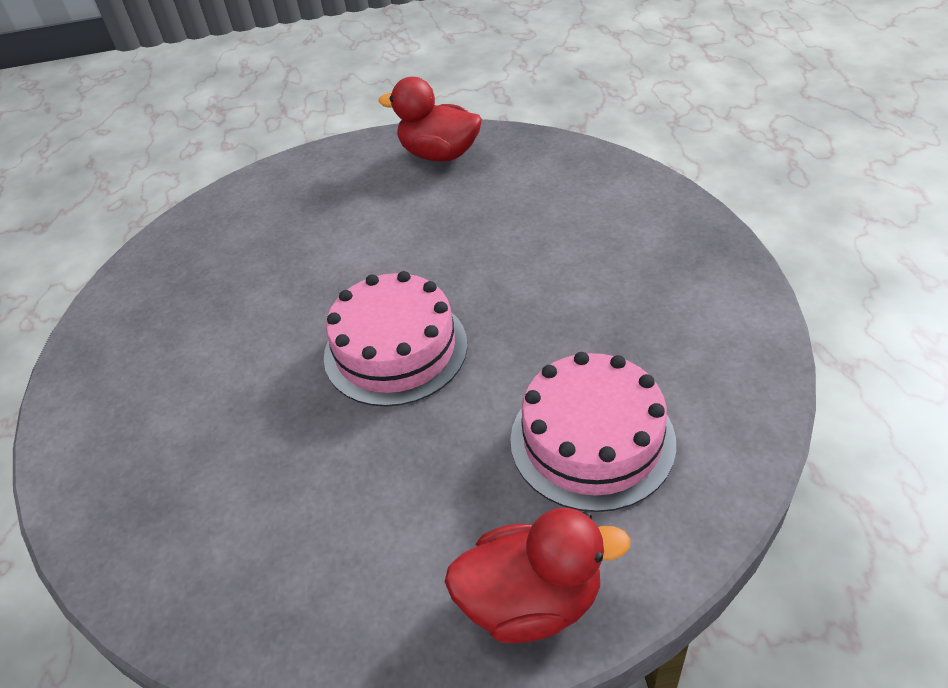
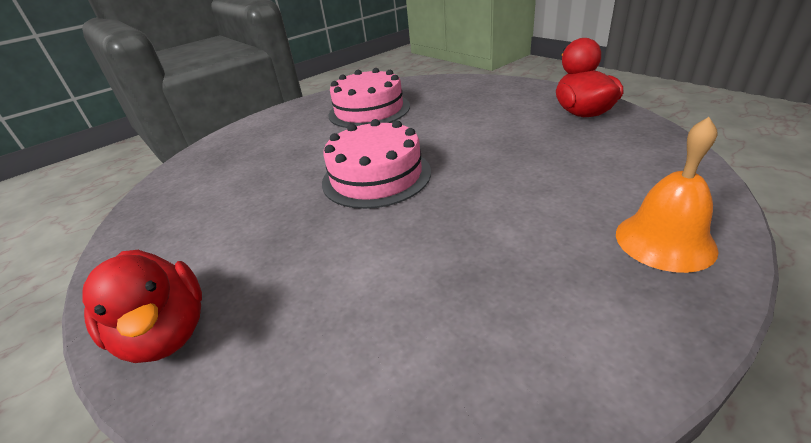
camera: 60 degrees right, 10 degrees down
pink cake [510,352,676,512] -> pink cake moved to [328,68,410,128]
none -> orange bell [616,117,719,273]

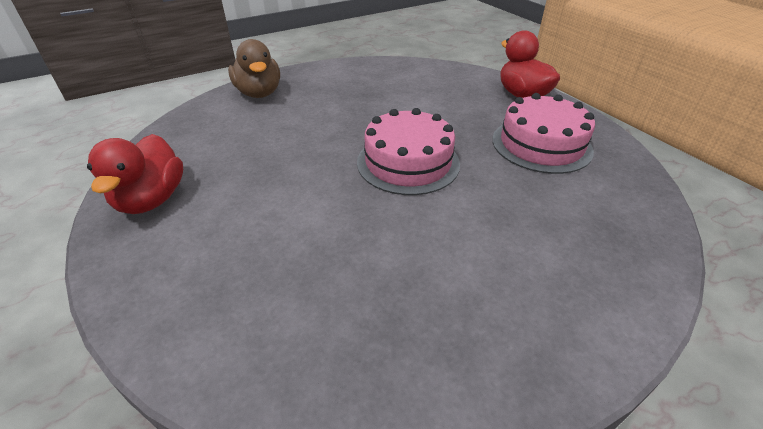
camera: 175 degrees left, 5 degrees up
pink cake [328,68,410,128] -> pink cake moved to [492,93,595,174]
orange bell [616,117,719,273] -> brown duck [228,39,280,98]

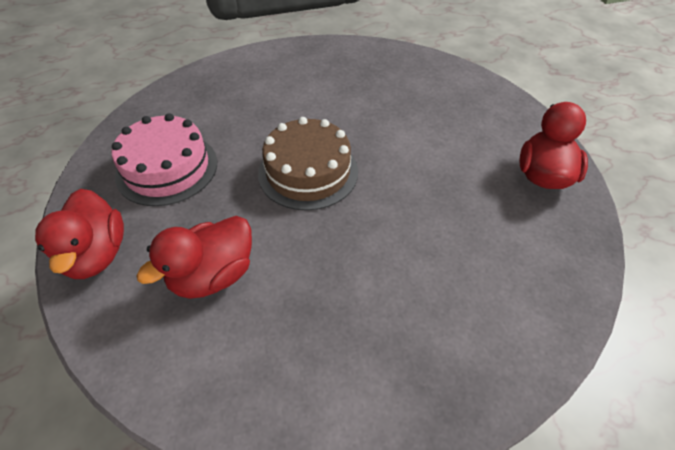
camera: 165 degrees left, 10 degrees up
brown duck [228,39,280,98] -> none
pink cake [357,108,460,195] -> brown cake [258,117,358,211]
none -> red duck [136,216,252,299]

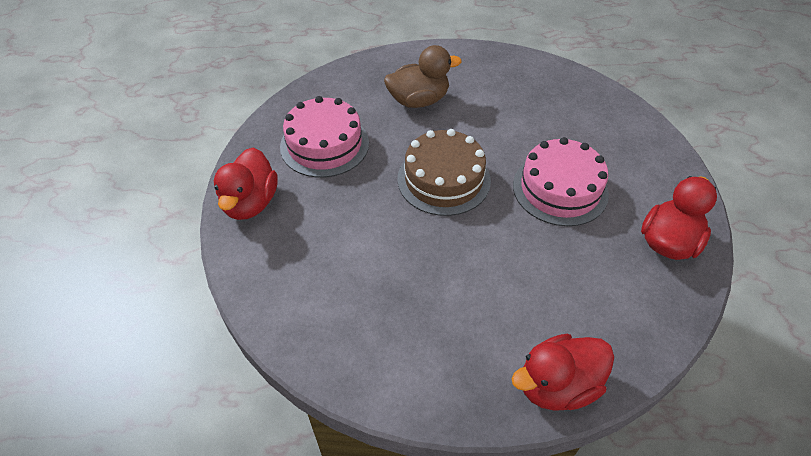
camera: 20 degrees right, 0 degrees up
red duck [136,216,252,299] -> red duck moved to [511,334,614,411]
none -> brown duck [384,45,462,108]
none -> pink cake [513,137,609,226]

